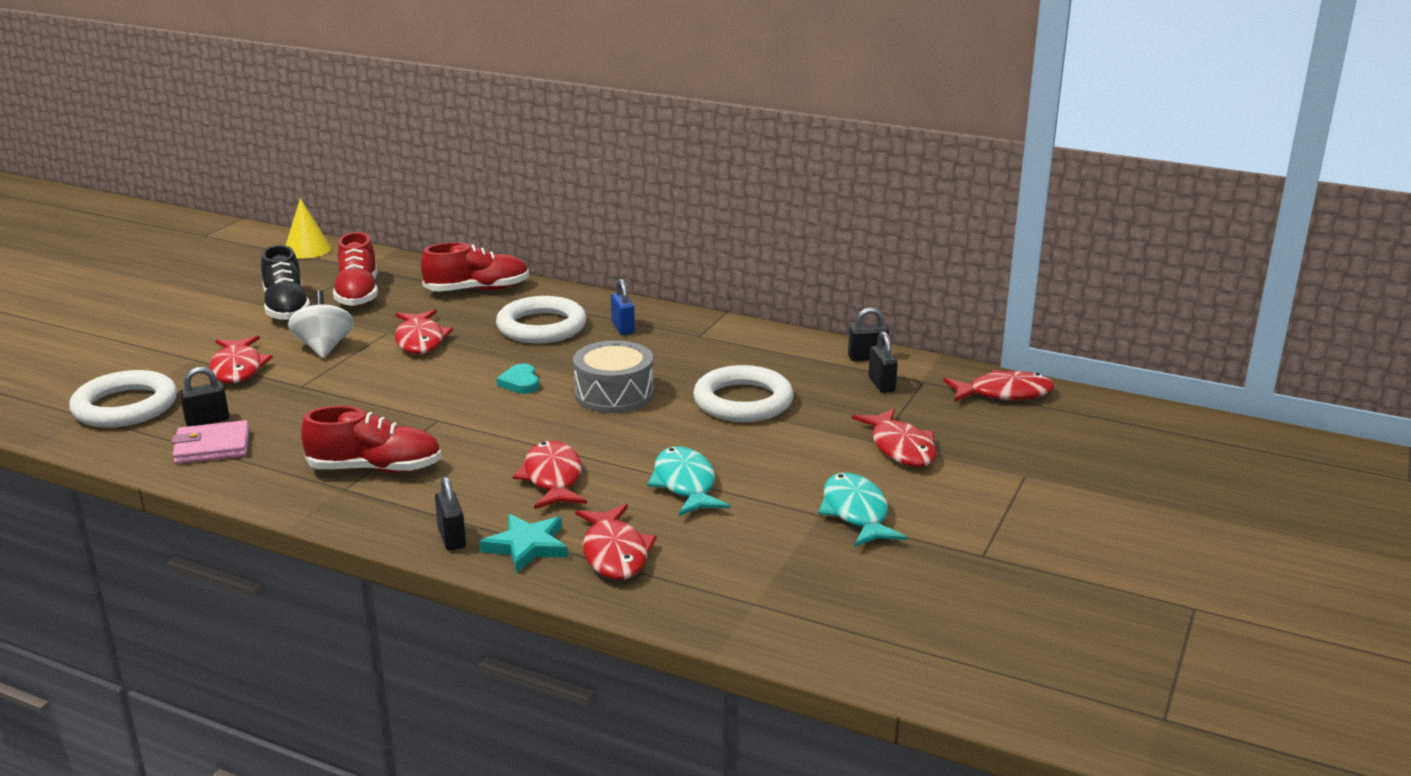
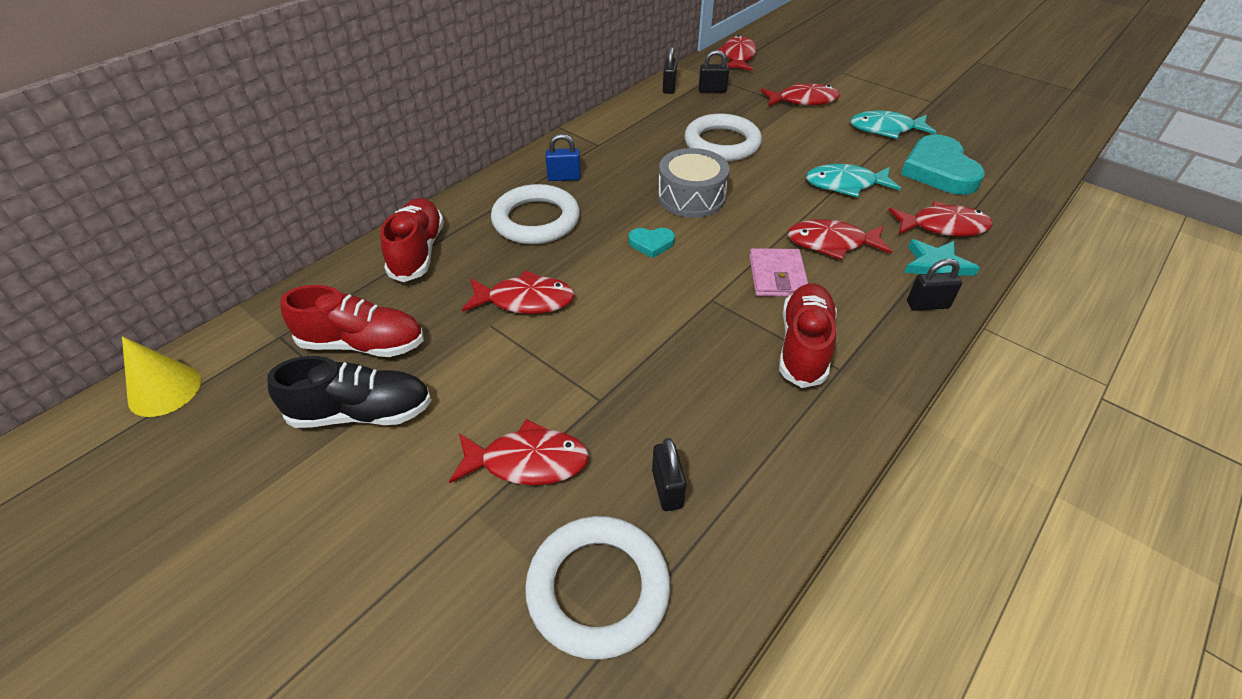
camera: 75 degrees left, 20 degrees up
pink wallet [171,420,249,464] -> pink wallet moved to [749,248,808,297]
white spinning top [288,290,354,358] -> none
none -> turquoise heart [901,135,985,195]

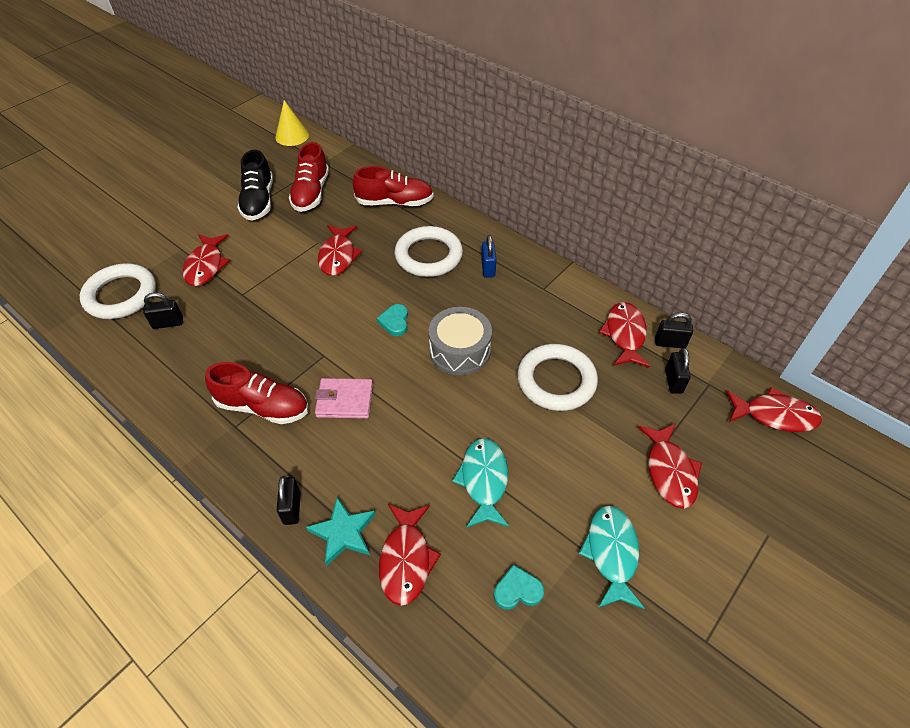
camera: 90 degrees right, 5 degrees up
red fish [787,219,892,260] -> red fish moved to [599,302,650,368]
turquoise heart [901,135,985,195] -> turquoise heart [494,564,544,610], size x0.48

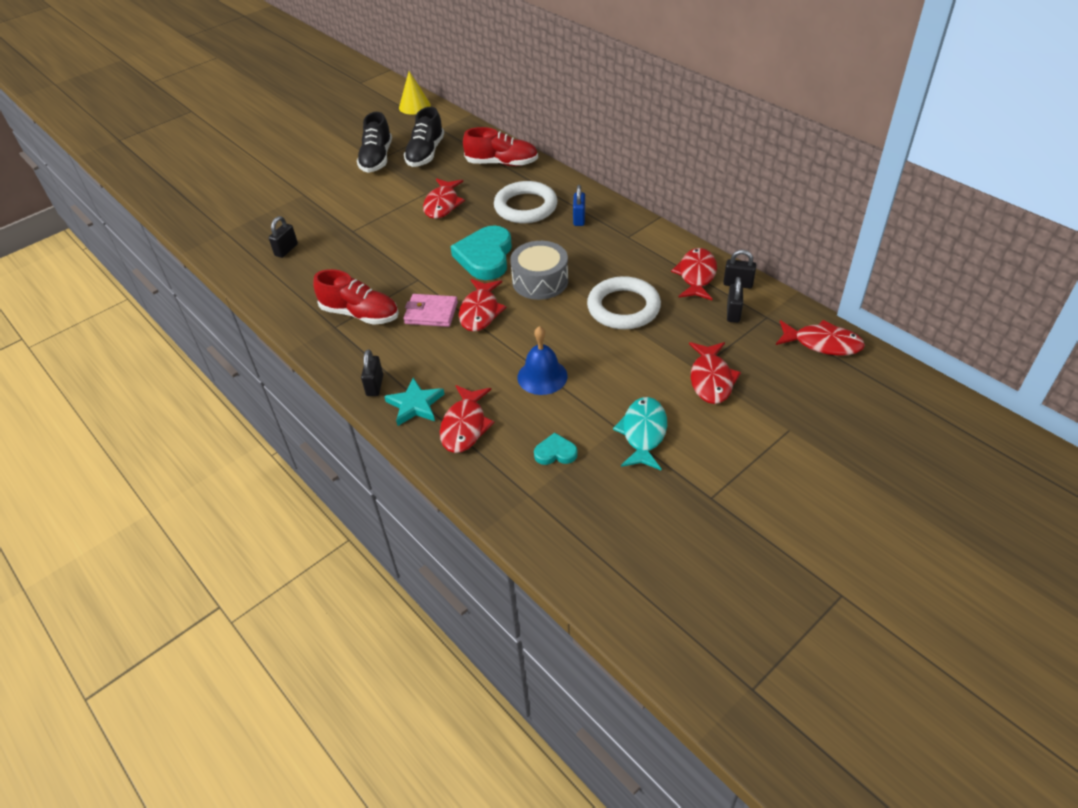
camera: 10 degrees right, 5 degrees down
white ring [80,264,156,319] -> none
black padlock [143,293,183,329] -> black padlock turned 60 degrees counterclockwise [269,216,298,258]
red fish [183,234,230,286] -> red fish moved to [459,279,506,332]
red shoe [289,142,329,212] -> black shoe [404,107,444,167]
turquoise heart [377,304,408,336] -> turquoise heart [450,225,512,280], size x2.08
turquoise fish [452,438,509,528] -> blue bell [518,326,568,395]

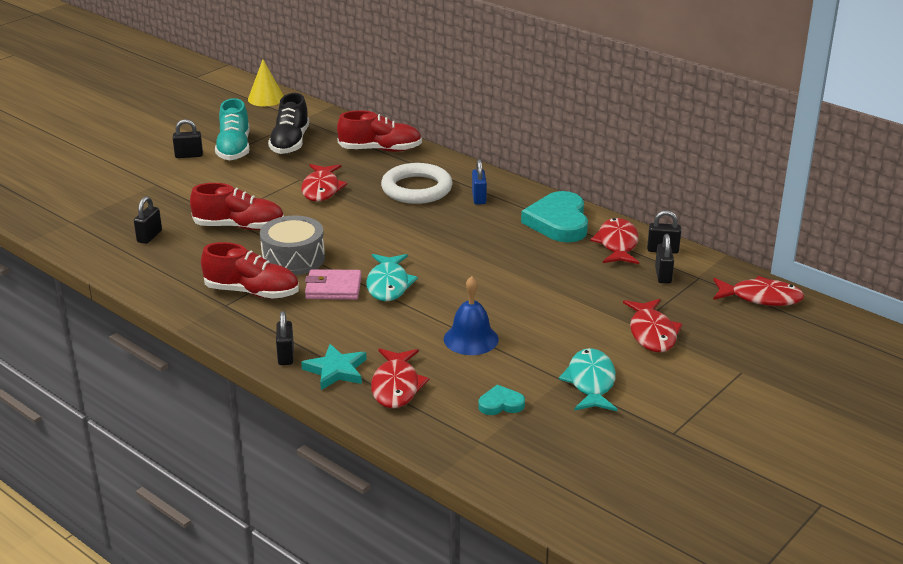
camera: 10 degrees left, 15 degrees down
black shoe [357,112,392,173] -> turquoise shoe [215,98,250,160]
turquoise heart [450,225,512,280] -> turquoise heart moved to [521,191,588,242]
red fish [459,279,506,332] -> turquoise fish [366,254,418,301]
grey drum [510,241,568,300] -> grey drum moved to [260,216,325,275]
white ring [587,276,661,329] -> none
none -> black padlock [173,119,203,158]
none -> red shoe [190,183,284,230]

